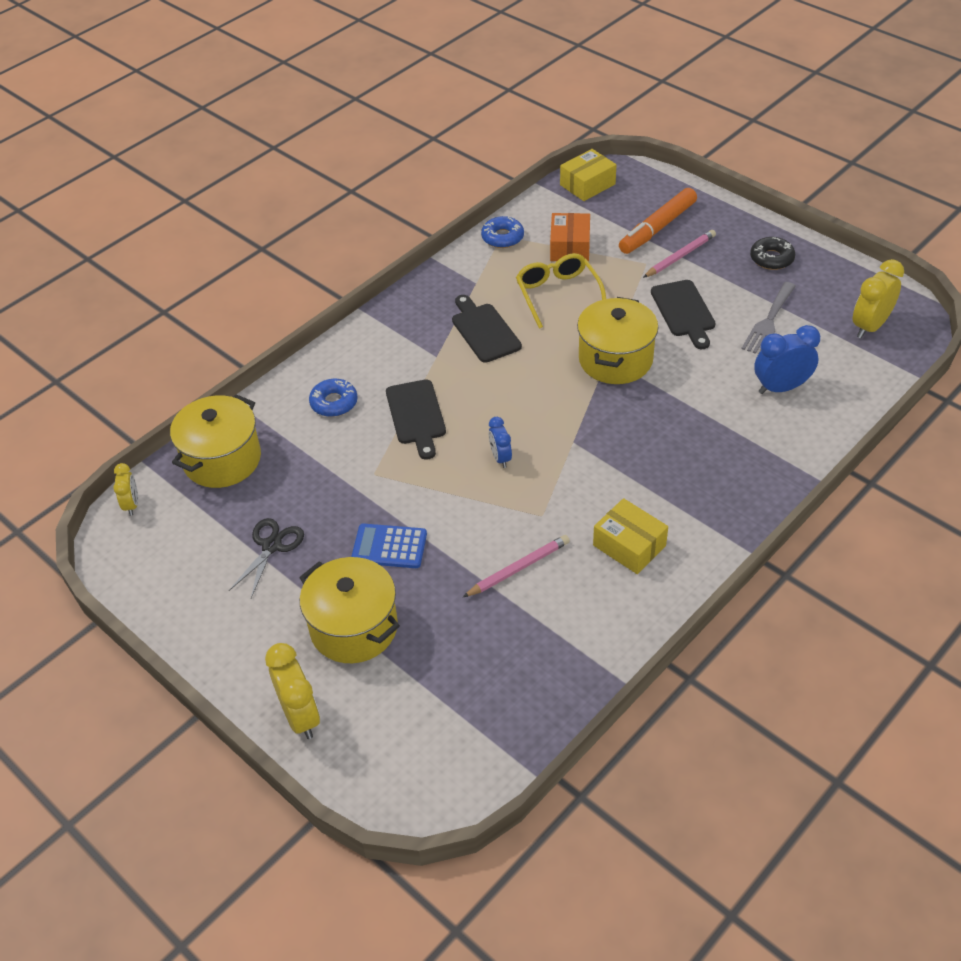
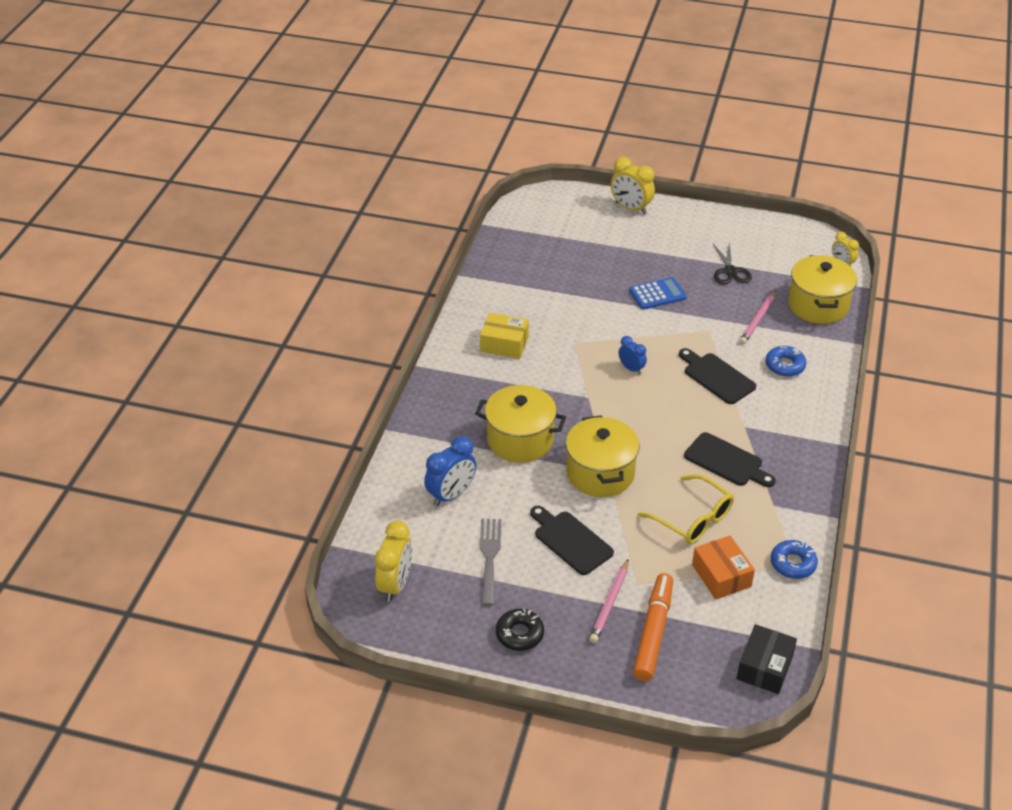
camera: 150 degrees right, 5 degrees down
yellow pot [299,557,400,663] -> yellow pot moved to [475,385,566,463]
pink pencil [463,535,570,597] -> pink pencil moved to [739,291,776,345]
yellow box [560,149,616,201] -> black box [737,624,797,694]

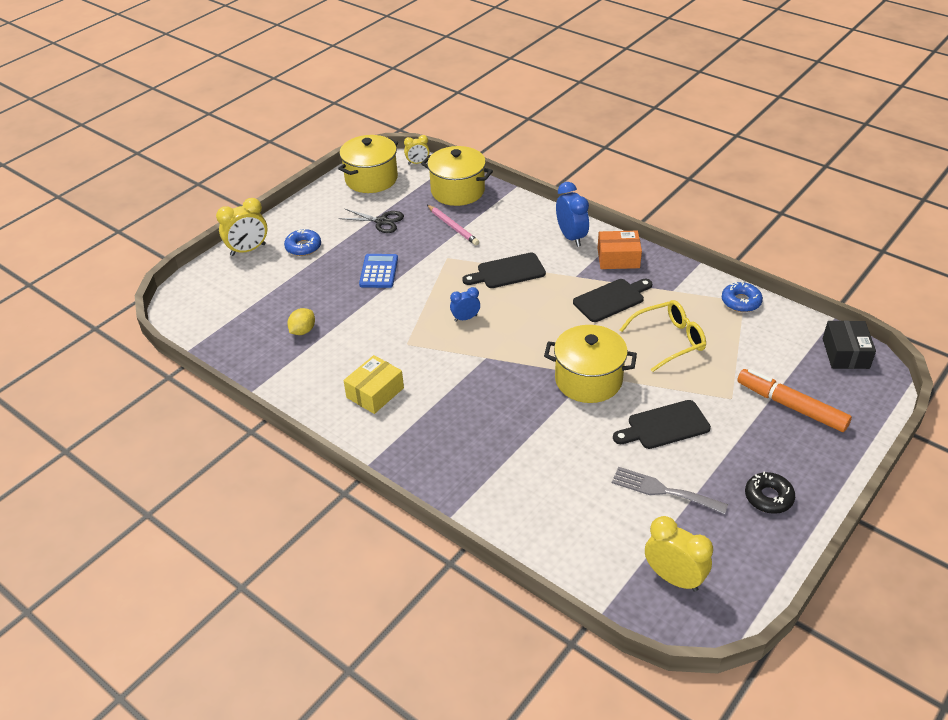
camera: 65 degrees left, 0 degrees up
blue clock [424,436,476,506] -> blue clock moved to [556,182,589,247]
yellow pot [475,385,566,463] -> yellow pot moved to [338,135,398,193]
pink pencil [589,559,629,643] -> none
orange box [692,535,755,599] -> orange box moved to [598,231,642,269]
black box [737,624,797,694] -> black box turned 45 degrees clockwise [823,321,876,369]
blue donut [765,346,807,377] -> blue donut moved to [284,229,321,256]
none -> yellow lemon [287,308,315,335]

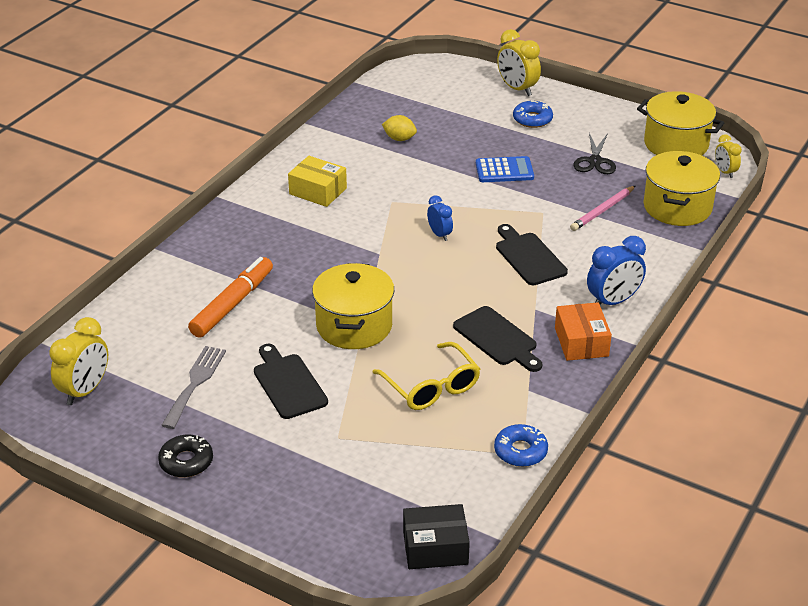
camera: 80 degrees right, 5 degrees down
orange marker [737,369,852,432] -> orange marker moved to [188,257,273,338]

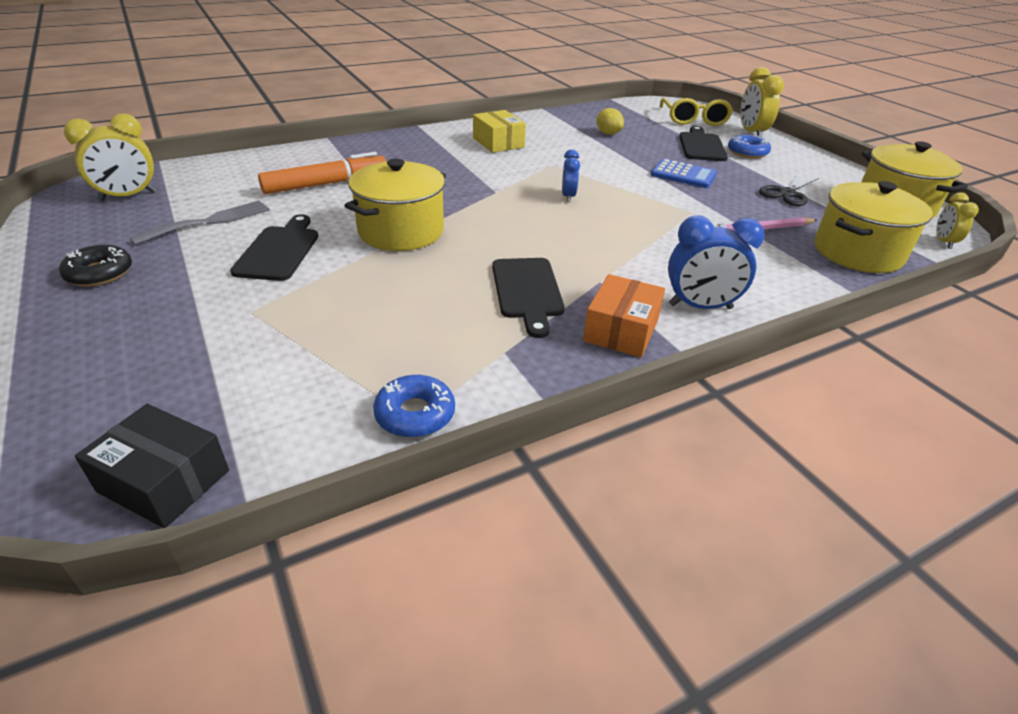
camera: 30 degrees right, 0 degrees up
yellow glasses [373,342,480,410] -> yellow glasses moved to [660,98,733,126]
black cutting board [496,224,568,285] -> black cutting board moved to [679,126,728,161]

